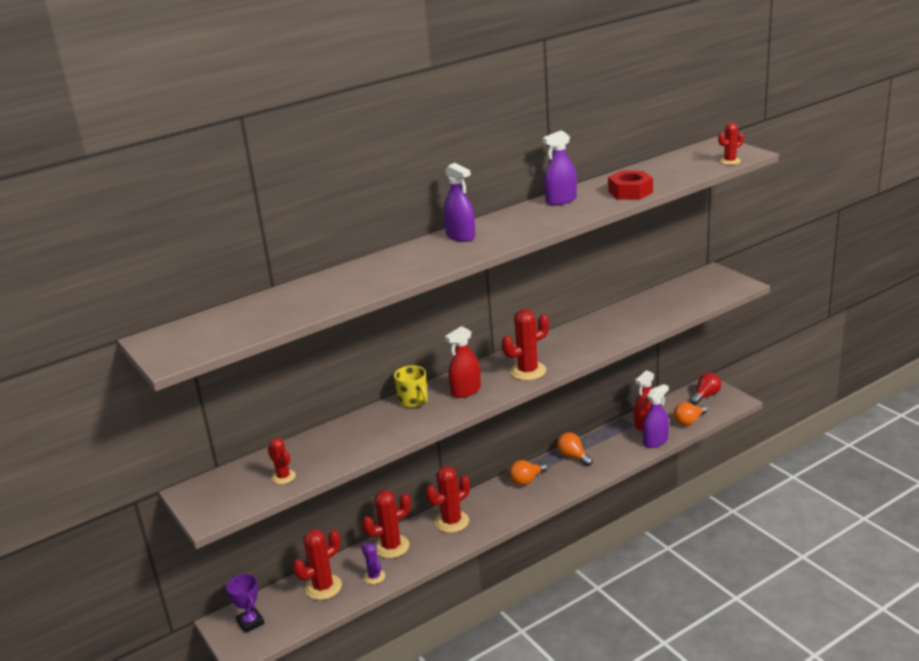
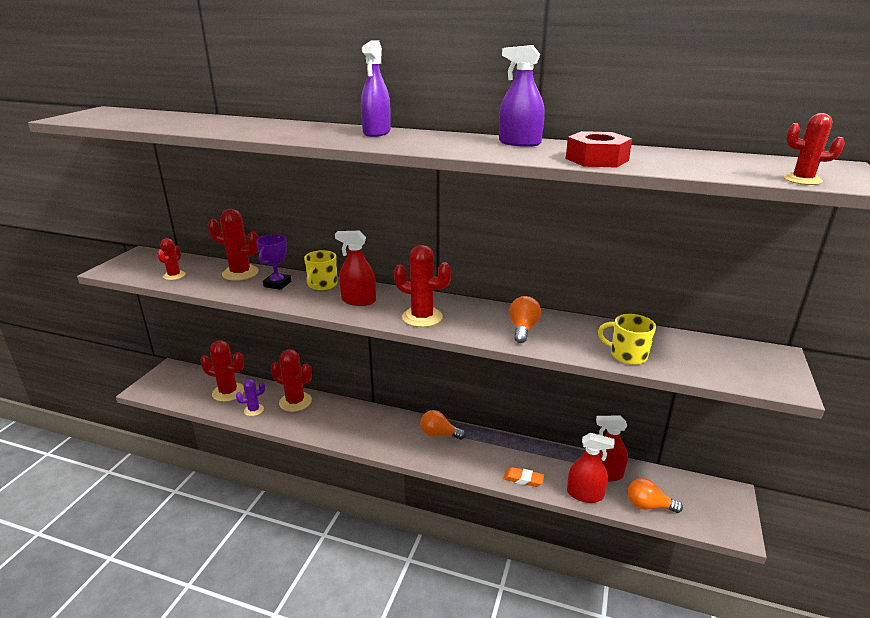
camera: 50 degrees right, 0 degrees up
purple trophy [226,574,264,633] -> purple trophy moved to [256,234,291,290]
purple cactus [362,543,385,584] -> purple cactus turned 45 degrees clockwise [236,379,265,416]
red cactus [426,466,470,533] -> red cactus moved to [208,209,259,281]
orange light bulb [557,432,593,466] -> orange light bulb moved to [509,296,541,343]
purple spray bottle [643,384,669,448] -> red spray bottle [567,433,615,503]
red light bulb [690,373,721,405] -> none
none -> orange eraser [503,467,544,487]
none -> yellow mug [598,314,656,365]

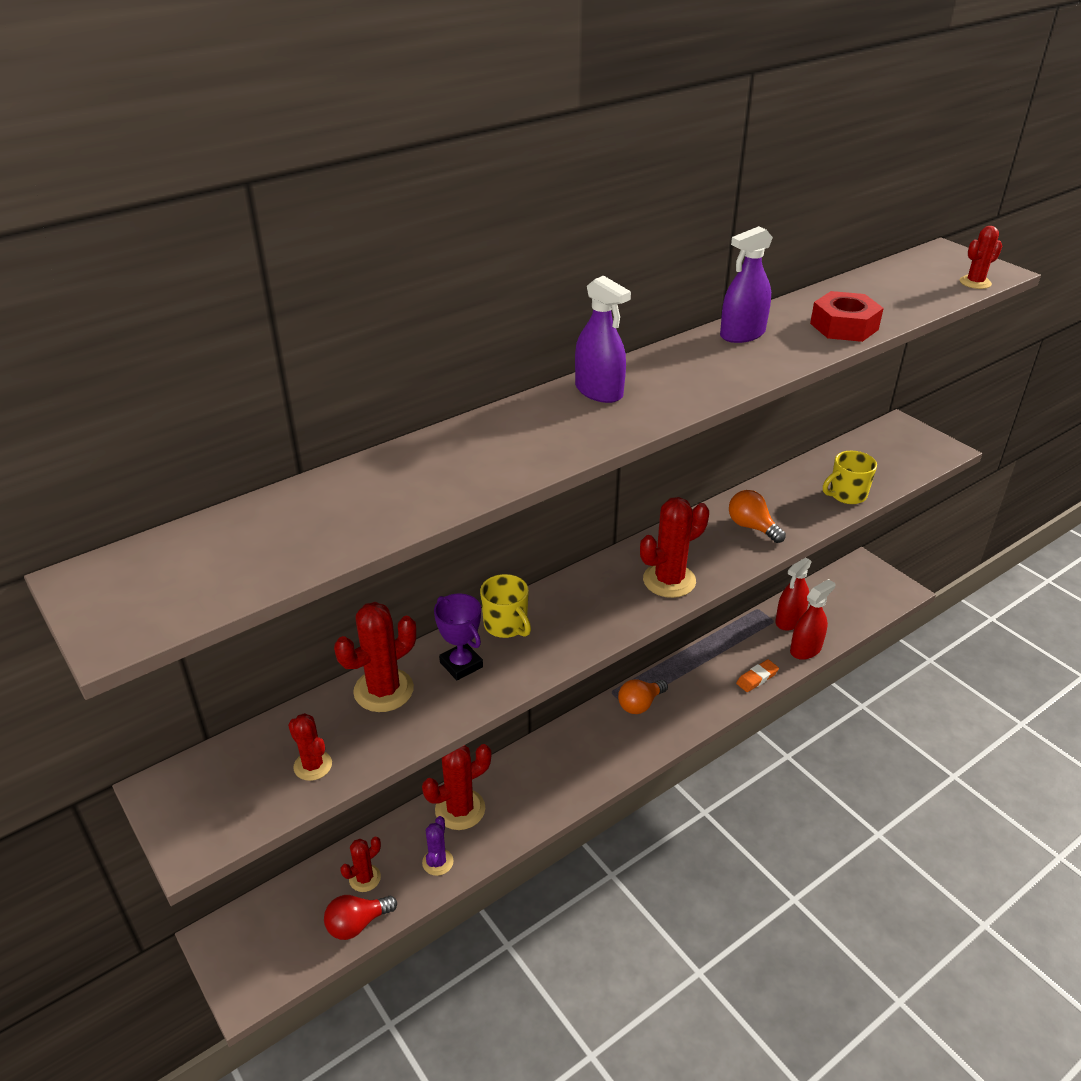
camera: 55 degrees left, 10 degrees up
red cactus [200,340,244,402] -> red cactus [340,837,381,892], size x0.59
red spray bottle [335,231,376,306] -> none
orange light bulb [628,478,683,513] -> none
none -> red light bulb [324,895,397,940]

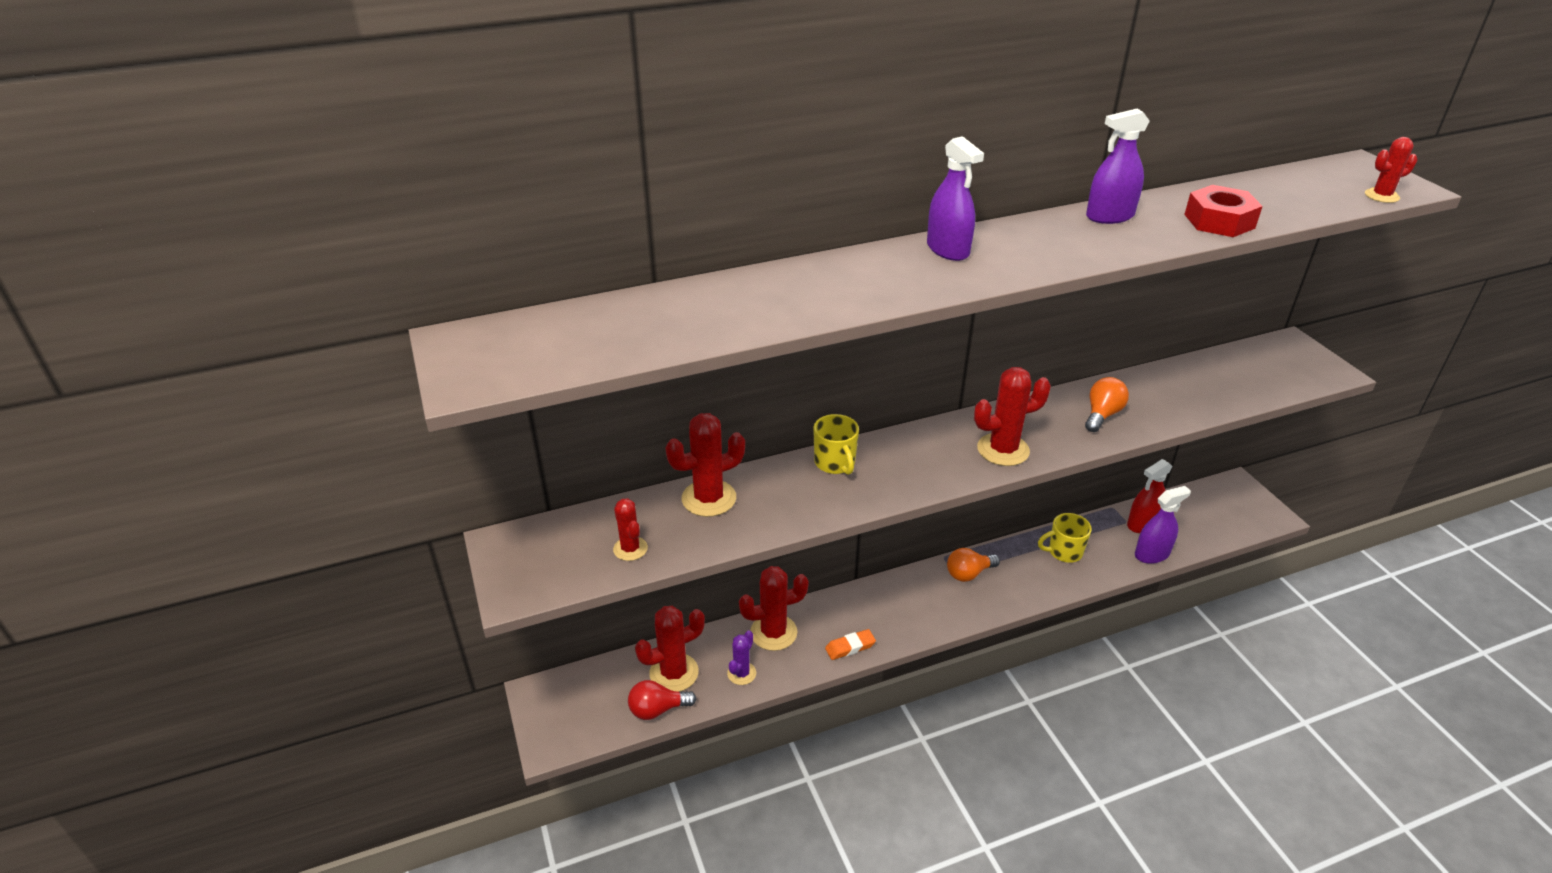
camera: 15 degrees right, 0 degrees up
red cactus [340,837,381,892] -> red cactus [635,606,705,692], size x1.69
purple trophy [434,593,483,680] -> none
orange light bulb [729,490,786,543] -> orange light bulb turned 60 degrees clockwise [1085,377,1129,432]
orange eraser [736,659,779,692] -> orange eraser moved to [825,629,876,660]
red spray bottle [790,579,835,660] -> purple spray bottle [1135,486,1191,564]
yellow mug [823,451,877,504] -> yellow mug moved to [1038,513,1092,563]

